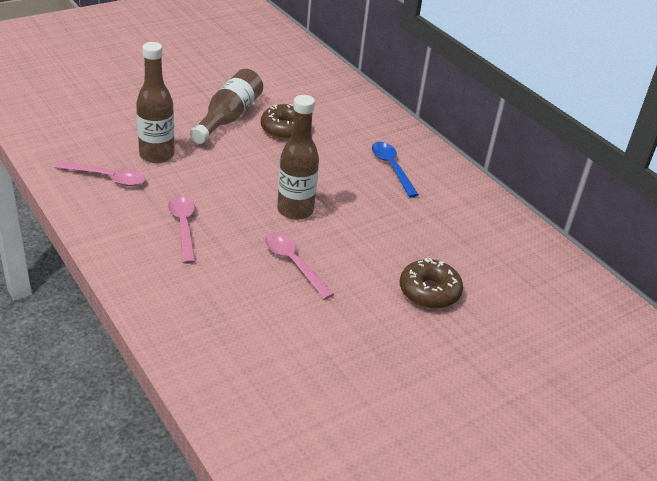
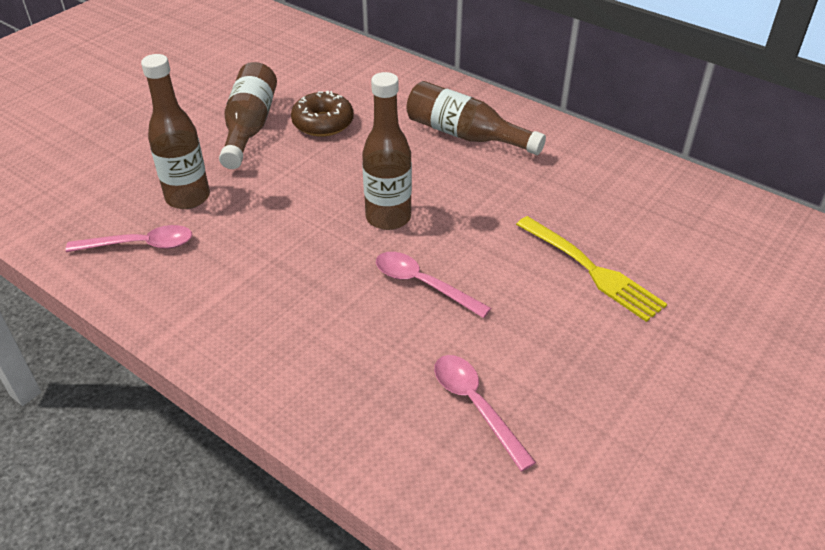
camera: 15 degrees left, 5 degrees up
pink spoon [168,195,196,264] -> pink spoon moved to [434,355,536,471]
blue spoon [372,142,419,197] -> brown bottle [406,81,546,155]
brown donut [400,258,463,309] -> yellow fork [516,216,667,322]

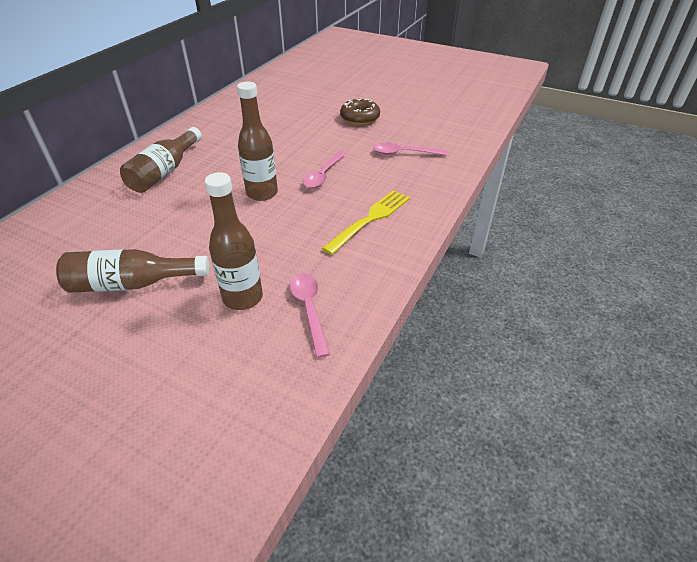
camera: 100 degrees left, 0 degrees up
brown donut [291,91,354,137] -> brown donut moved to [340,99,380,125]
pink spoon [434,355,536,471] -> pink spoon turned 45 degrees clockwise [373,143,448,156]
yellow fork [516,216,667,322] -> yellow fork moved to [322,190,410,255]

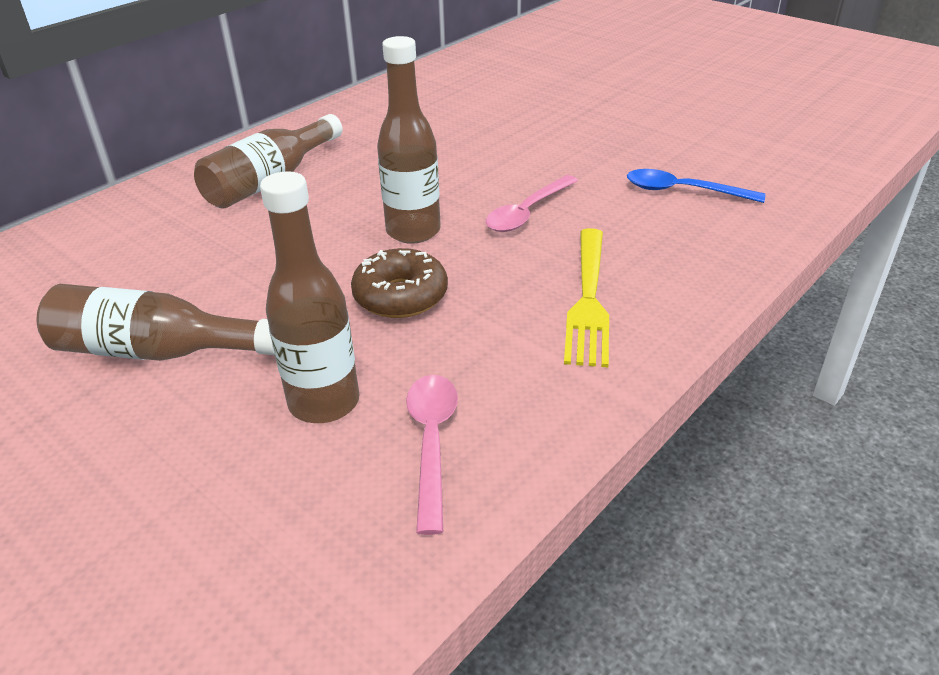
camera: 15 degrees right, 5 degrees down
yellow fork [322,190,410,255] -> yellow fork turned 135 degrees clockwise [564,228,609,367]
brown donut [340,99,380,125] -> brown donut moved to [351,248,448,318]
pink spoon [373,143,448,156] -> blue spoon [627,169,765,203]

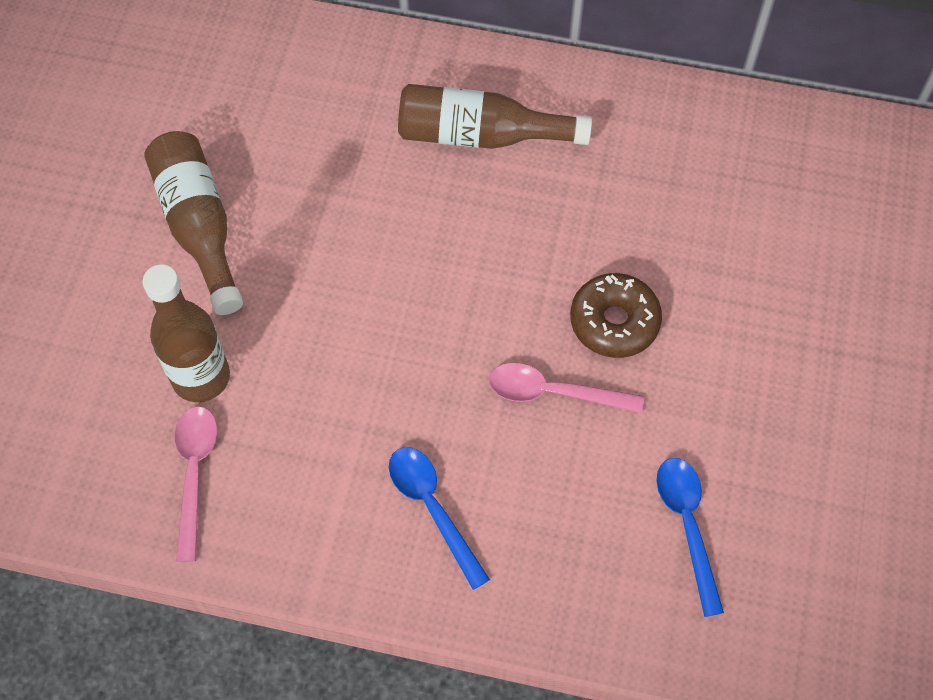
camera: 60 degrees right, 25 degrees up
brown donut [351,248,448,318] -> brown donut moved to [570,273,662,358]
brown bottle [377,36,441,244] -> none
pink spoon [406,375,458,535] -> pink spoon turned 60 degrees counterclockwise [175,406,218,562]
yellow fork [564,228,609,367] -> blue spoon [389,447,490,590]

